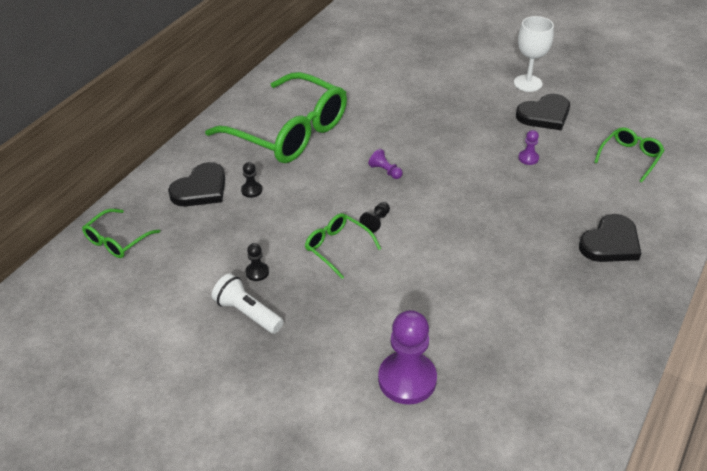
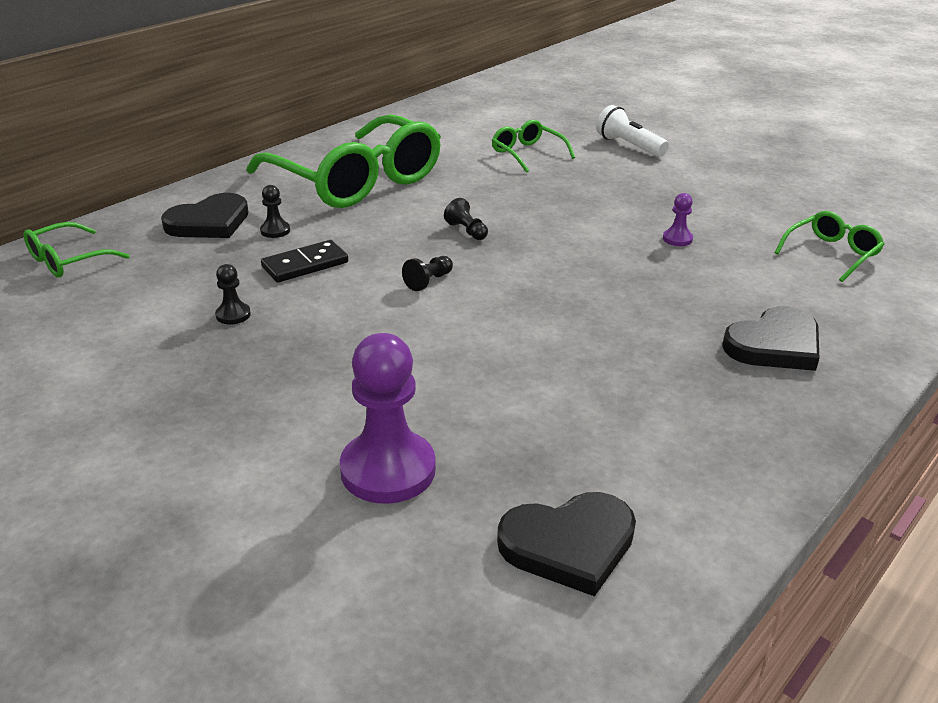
camera: 10 degrees right, 10 degrees down
white flashlight [212,273,284,334] -> white flashlight moved to [596,105,669,157]
green glasses [305,213,381,279] -> green glasses moved to [492,120,575,173]
purple pawn [368,149,403,179] -> black pawn [444,198,488,240]
white goblet [514,16,554,92] -> none
black heart [516,94,570,130] -> black heart moved to [497,492,636,596]
none -> black domino [261,240,348,282]

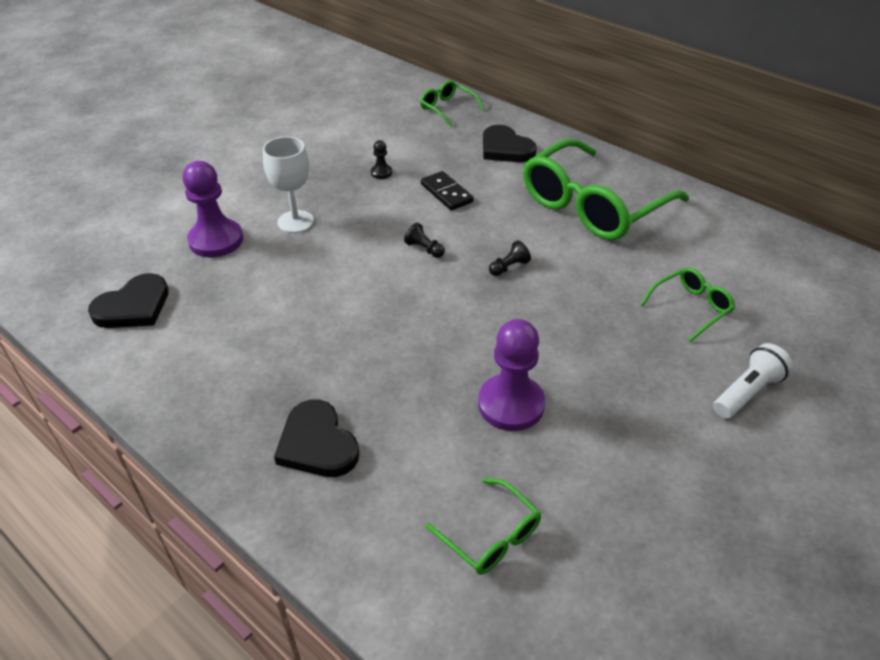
camera: 90 degrees right, 10 degrees up
black pawn [260,185,290,238] -> none
black heart [497,492,636,596] -> black heart turned 120 degrees counterclockwise [88,273,169,328]
purple pawn [663,193,693,246] -> purple pawn [478,319,545,431], size x2.23
none -> white goblet [263,137,314,233]

